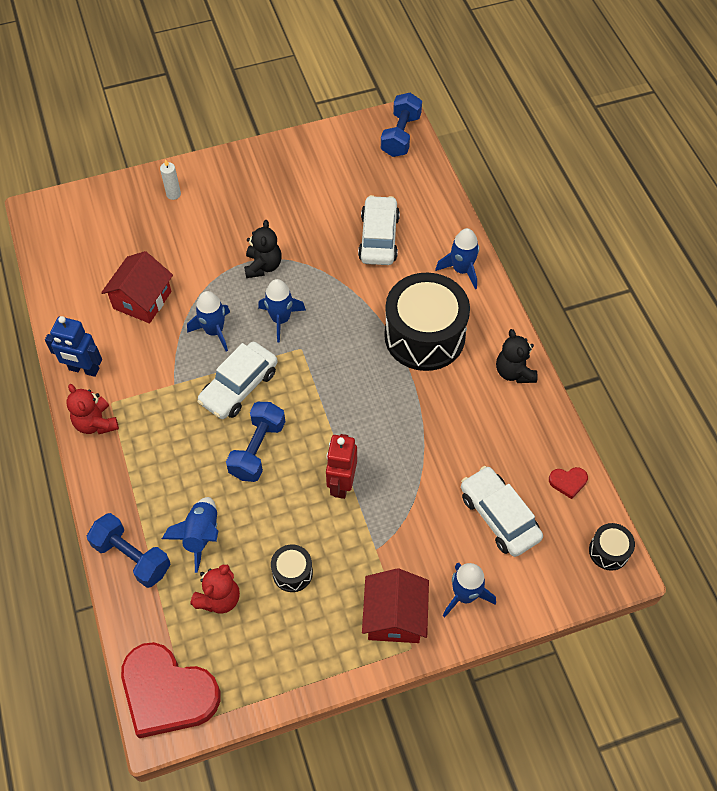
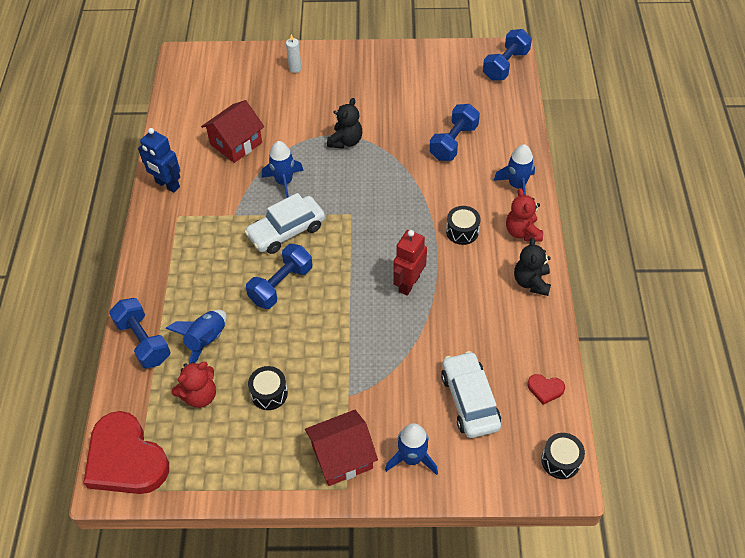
camera: 20 degrees right, 5 degrees down
red teddy bear [66,384,119,434] -> red teddy bear moved to [506,188,543,241]
blue rocket [258,279,306,343] -> none
red robot [326,434,357,499] -> red robot moved to [393,230,427,296]
white car [358,195,400,265] -> blue dumbbell [429,104,480,161]
red house [362,568,429,643] -> red house turned 45 degrees clockwise [305,410,378,486]
black drum [384,273,470,371] -> black drum [446,206,480,245], size x0.44

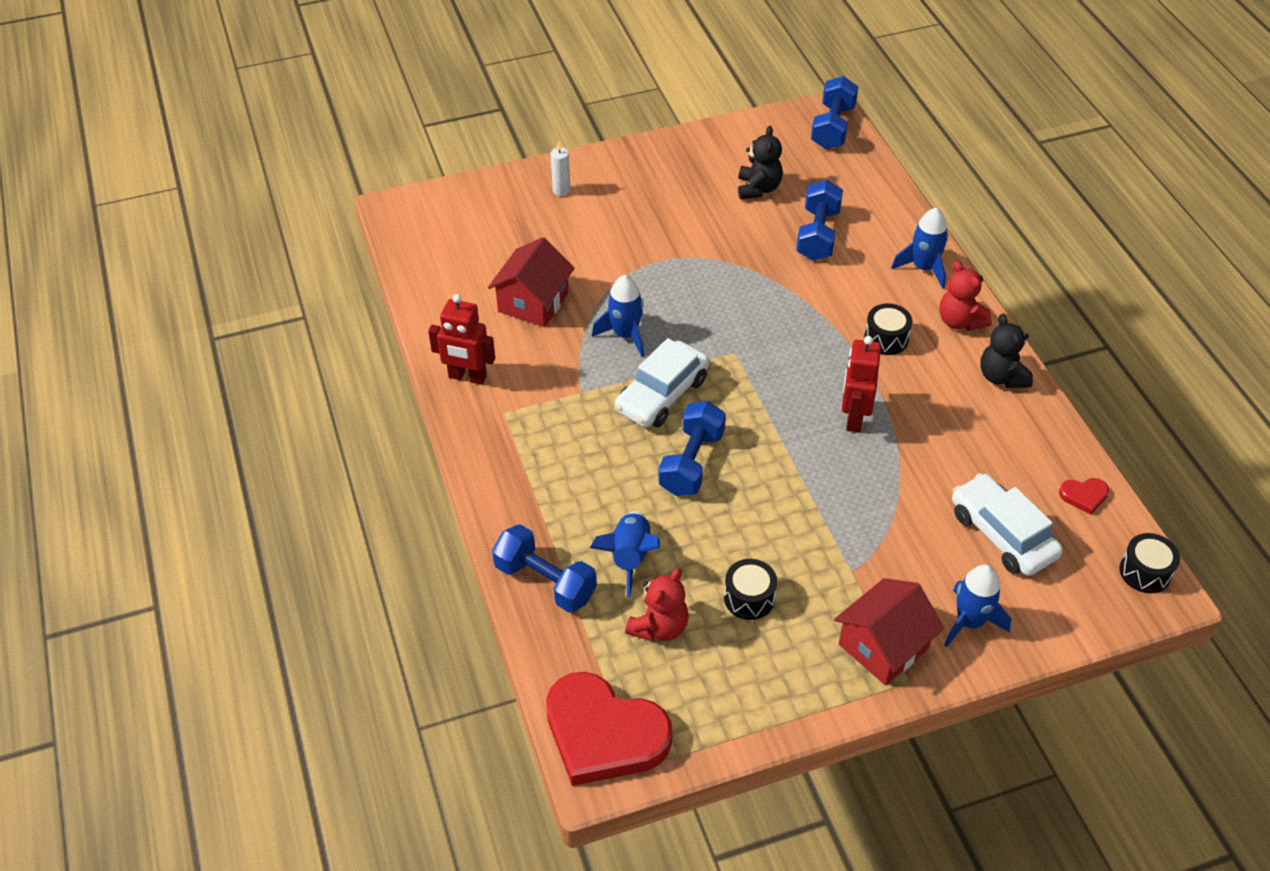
camera: 20 degrees left, 5 degrees down
blue robot [138,128,180,193] -> red robot [428,294,495,385]
black teddy bear [327,98,362,149] -> black teddy bear moved to [738,126,783,199]

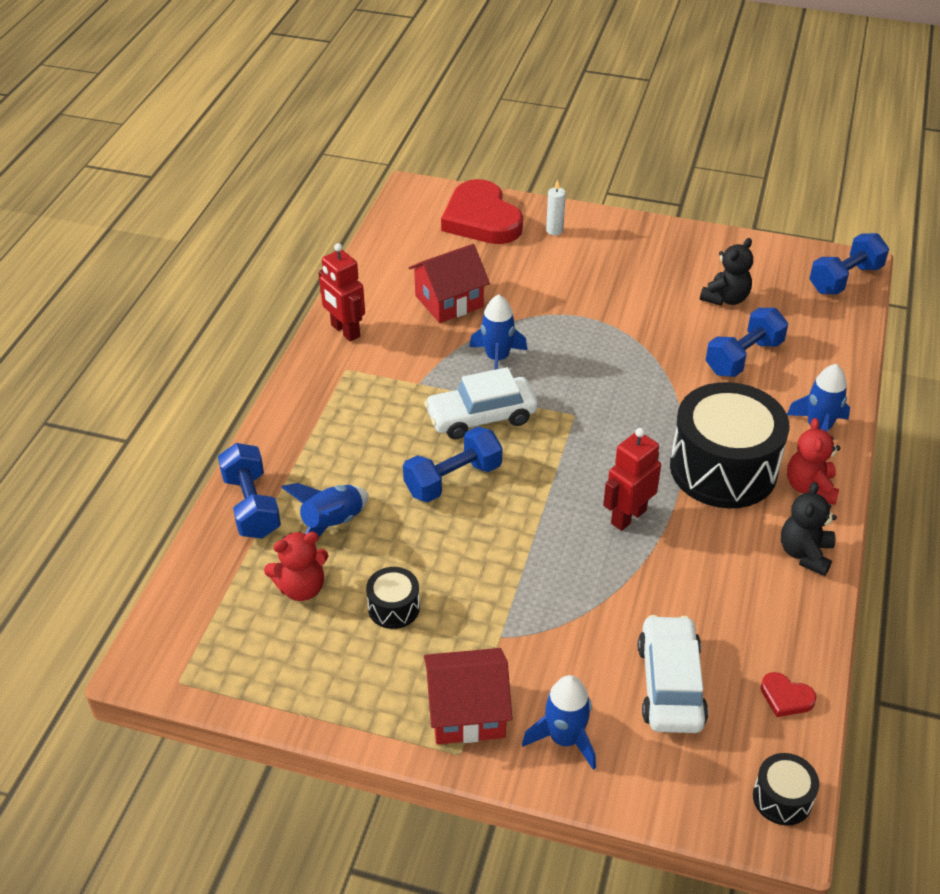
camera: 35 degrees right, 5 degrees down
red heart [546,672,672,786] -> red heart moved to [441,179,523,244]
black drum [864,303,912,355] -> black drum [670,382,789,508], size x2.28

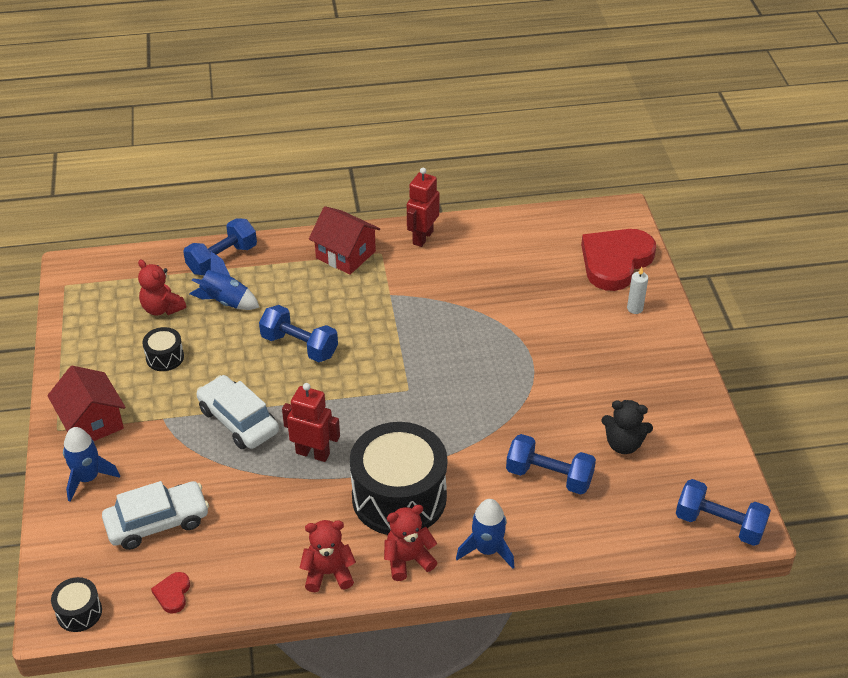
camera: 65 degrees right, 0 degrees up
red house [409,244,490,323] -> red house moved to [309,206,380,275]
white car [424,367,538,440] -> white car moved to [197,375,279,449]
blue rocket [469,294,527,370] -> none
black teddy bear [781,482,837,576] -> red teddy bear [300,520,356,592]

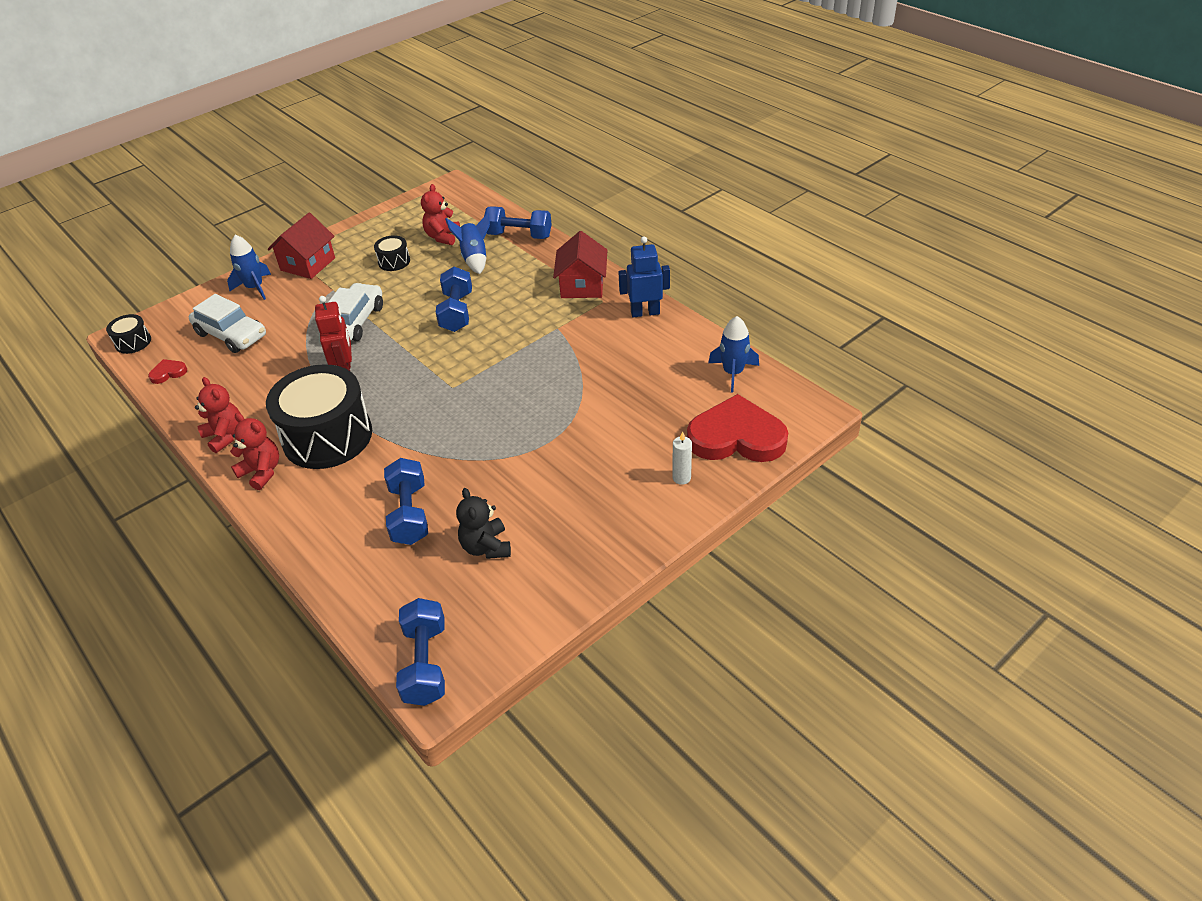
camera: 60 degrees right, 0 degrees up
red robot [407,168,440,247] -> blue robot [619,236,670,317]
blue rocket [456,499,514,569] -> blue rocket moved to [708,316,759,393]

